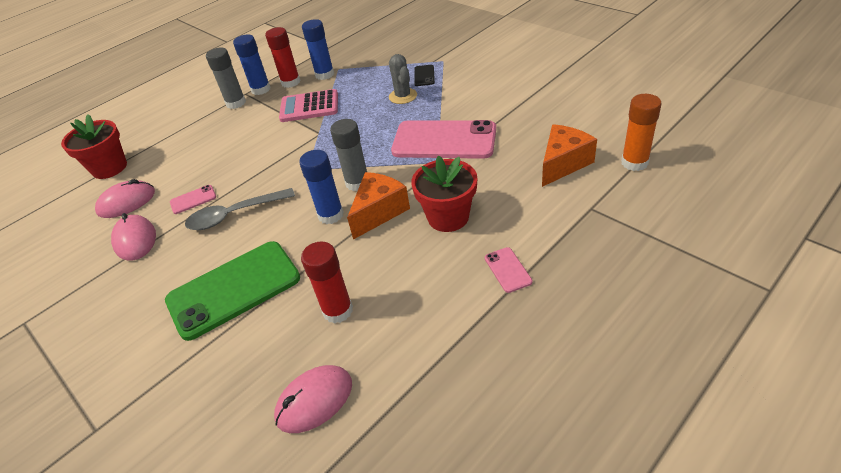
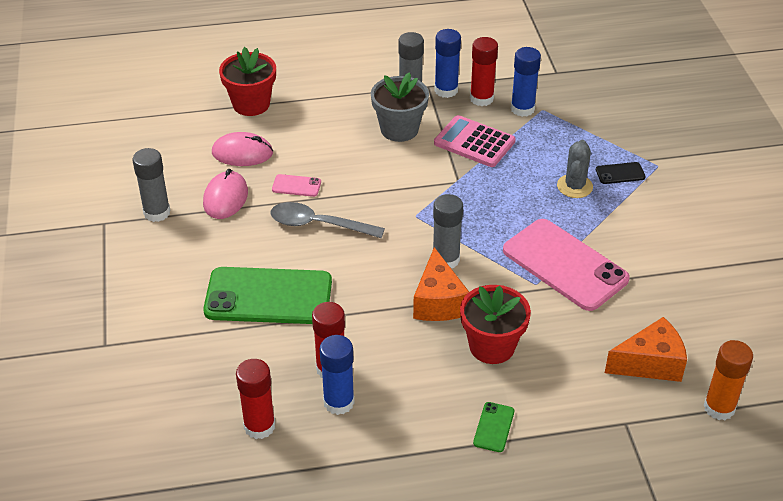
camera: 30 degrees right, 0 degrees up
pink mouse [274,365,352,433] -> red glue stick [236,359,275,439]
blue glue stick [299,150,344,224] -> blue glue stick moved to [320,335,354,415]
orange cheese [347,172,410,240] -> orange cheese turned 105 degrees clockwise [413,247,469,321]
black phone [414,65,435,86] -> black phone turned 45 degrees clockwise [596,162,646,184]
pink phone [485,247,532,293] -> green phone [473,402,514,452]
none -> grey glue stick [133,148,170,222]
none -> grey flower pot [371,72,429,142]

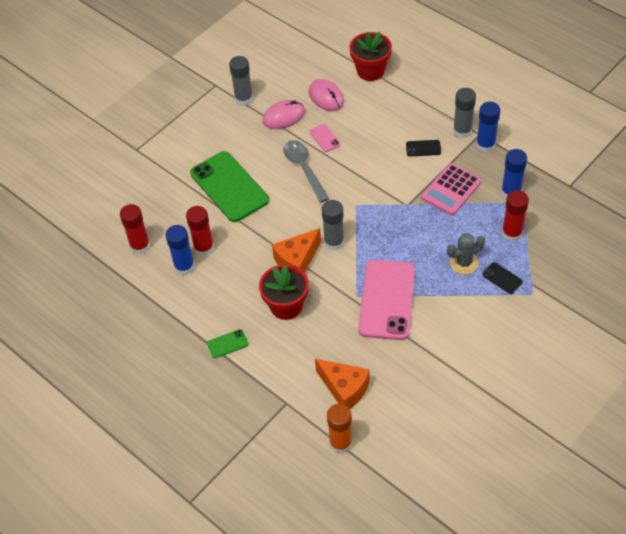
camera: 55 degrees right, 10 degrees up
grey flower pot [371,72,429,142] -> black phone [406,140,441,156]
pink calculator [434,115,516,167] -> pink calculator turned 135 degrees counterclockwise [421,163,482,215]
red glue stick [470,37,498,106] -> red glue stick moved to [502,190,529,242]

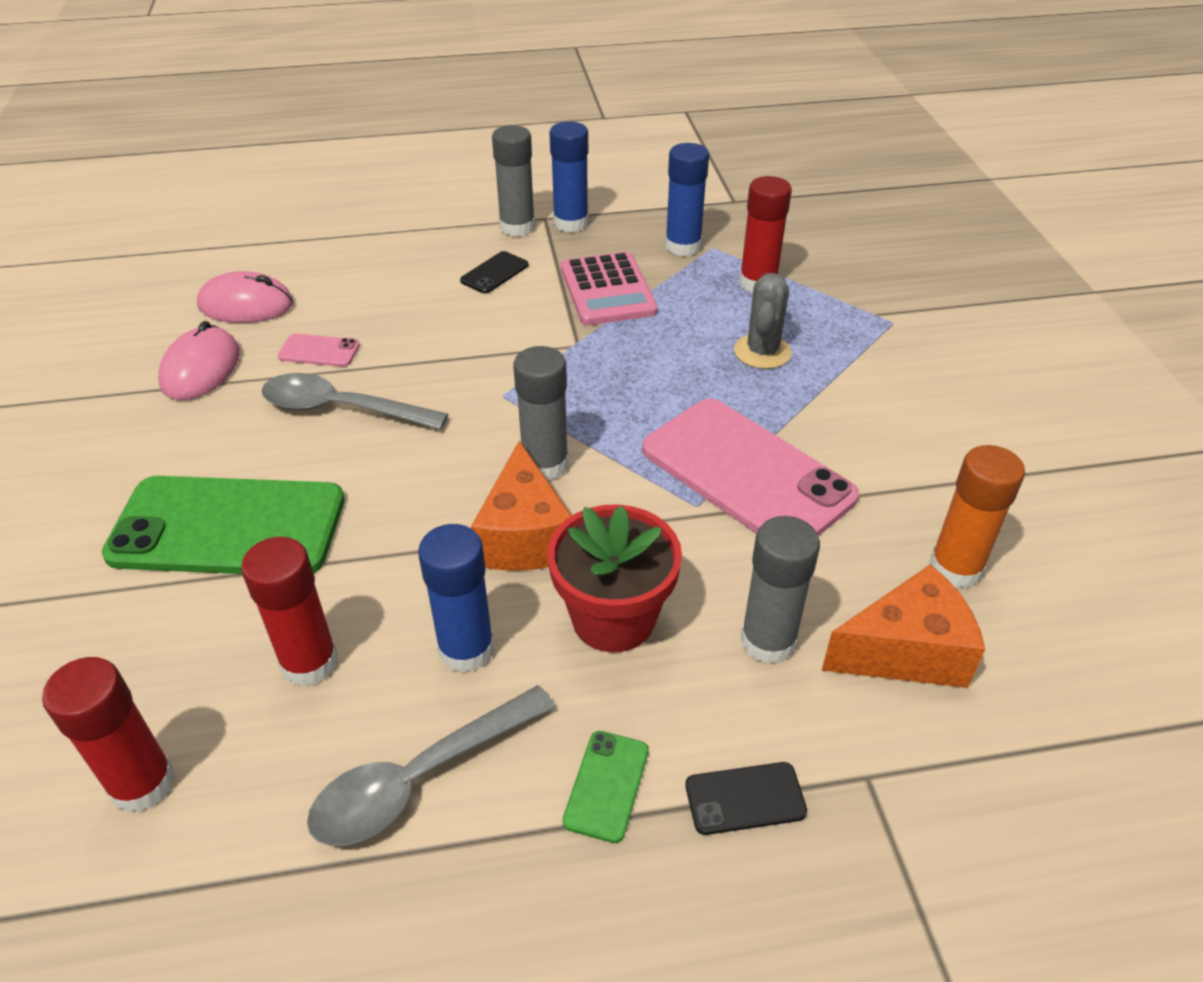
camera: 55 degrees left, 10 degrees down
blue glue stick [165,225,195,275] -> blue glue stick moved to [418,524,494,673]
grey glue stick [229,56,253,106] -> grey glue stick moved to [740,516,820,664]
orange glue stick [327,404,352,454] -> orange glue stick moved to [929,445,1025,588]
red flower pot [349,32,392,81] -> none
black phone [482,262,523,294] -> black phone moved to [685,762,807,835]
none -> grey spoon [307,686,555,846]

